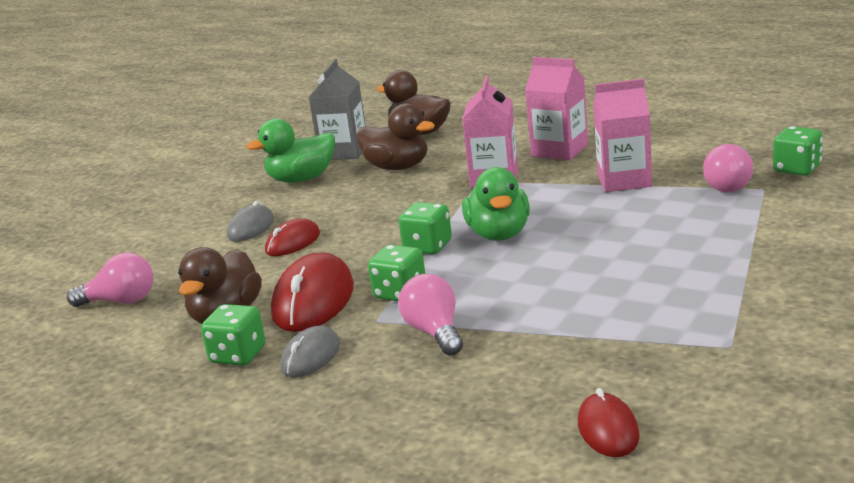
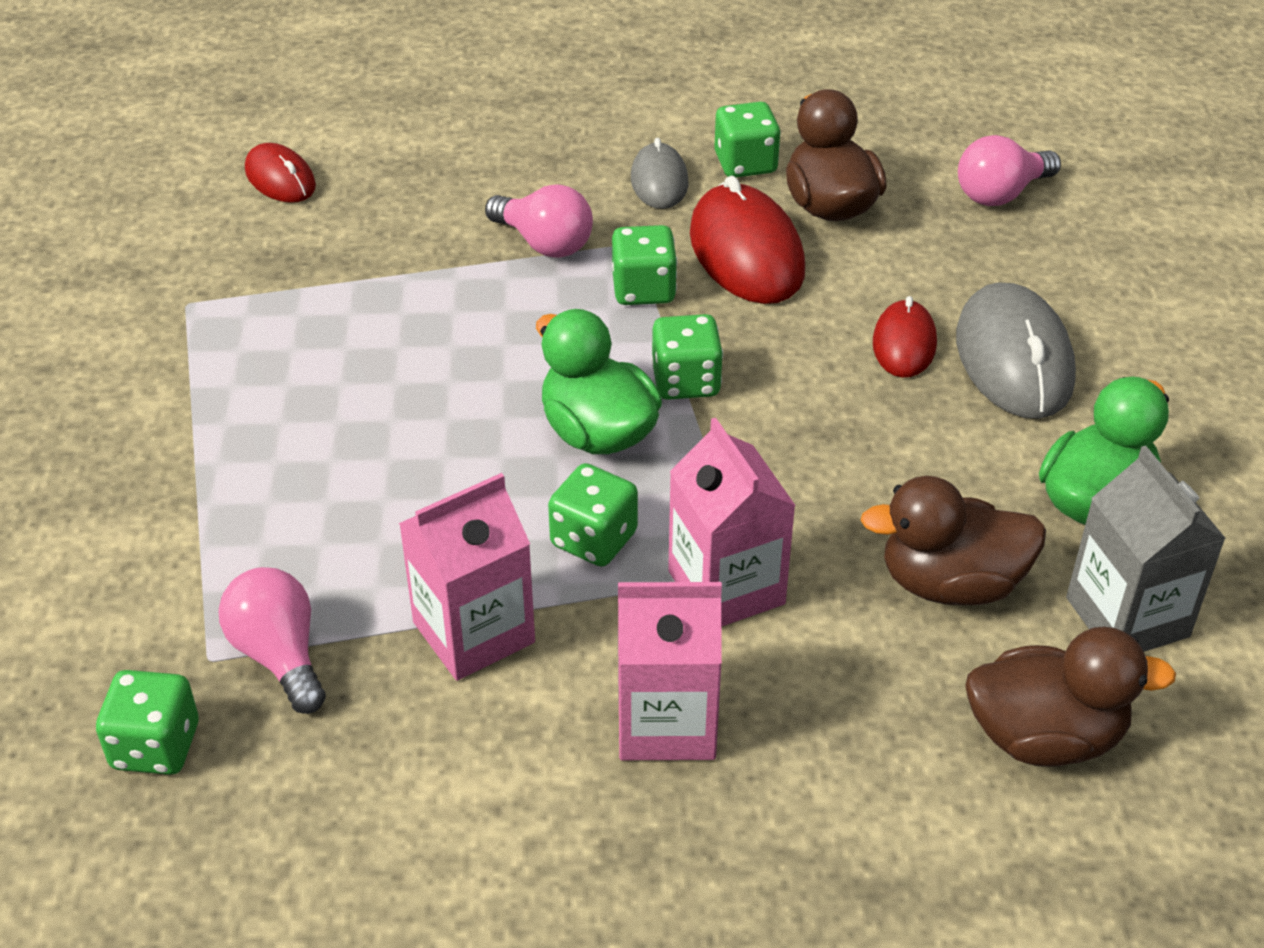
camera: 145 degrees right, 20 degrees up
grey mouse [227,201,274,242] -> grey mouse [956,283,1076,419], size x1.72
none -> green dice [548,463,638,567]

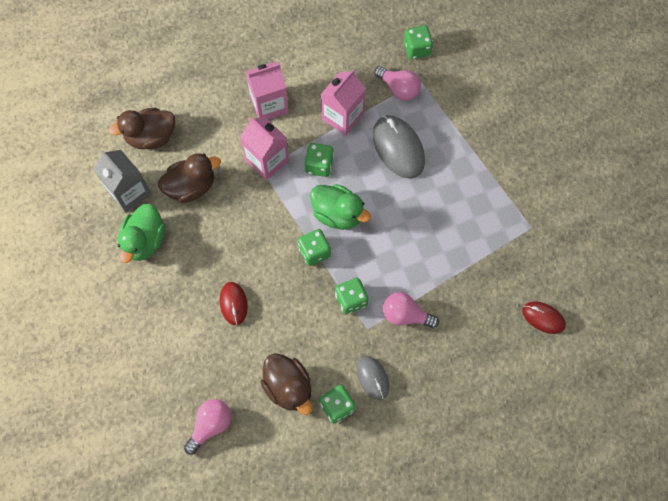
camera: 160 degrees right, 25 degrees up
red mouse [690,176,805,304] -> none
grey mouse [956,283,1076,419] -> grey mouse moved to [373,115,425,179]

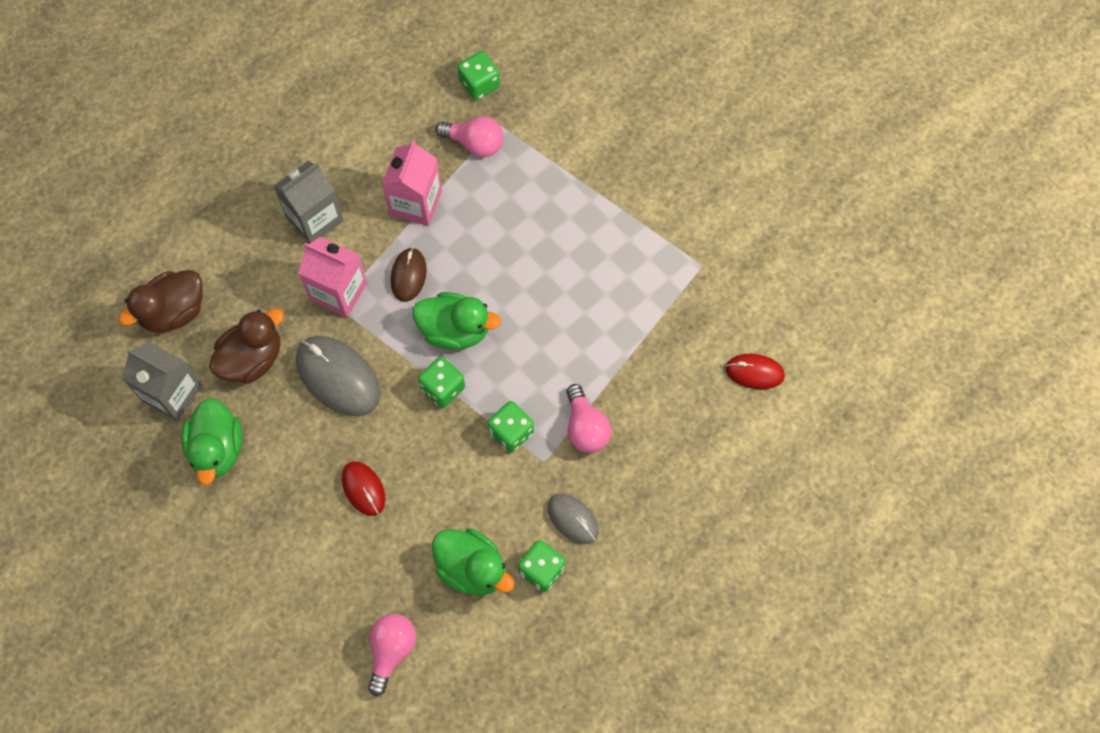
camera: 20 degrees left, 0 degrees up
pink carton [245,62,289,120] -> grey carton [274,161,344,244]
brown duck [261,353,312,415] -> green duck [432,528,514,595]
green dice [305,143,334,177] -> brown mouse [391,247,427,302]
grey mouse [373,115,425,179] -> grey mouse moved to [296,336,380,416]
pink light bulb [383,292,439,328] -> pink light bulb turned 105 degrees counterclockwise [566,384,611,453]

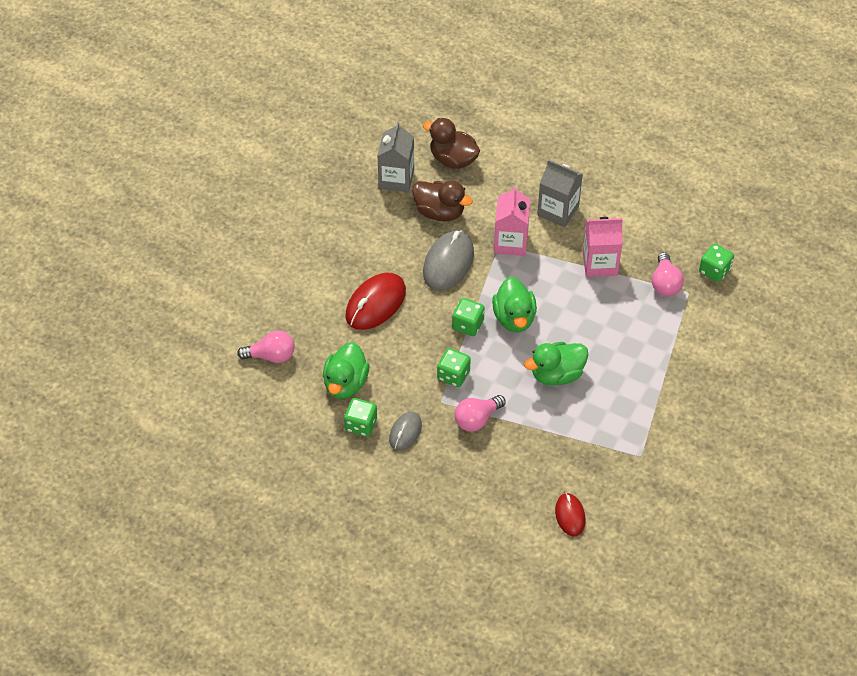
camera: 70 degrees right, 15 degrees down
green duck [182,398,243,485] -> green duck moved to [524,342,588,386]
red mouse [342,461,385,516] -> red mouse [345,273,406,330], size x1.72
brown mouse [391,247,427,302] -> none

